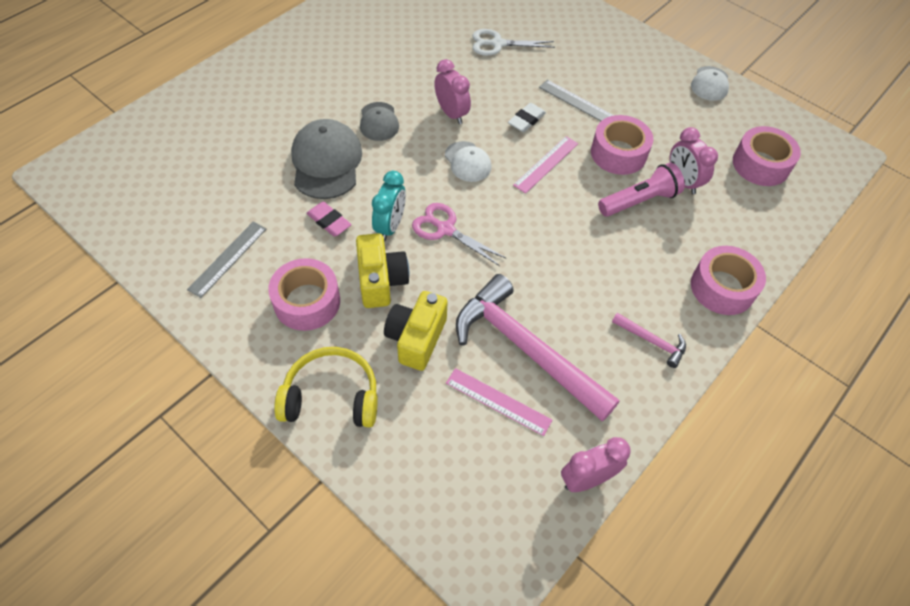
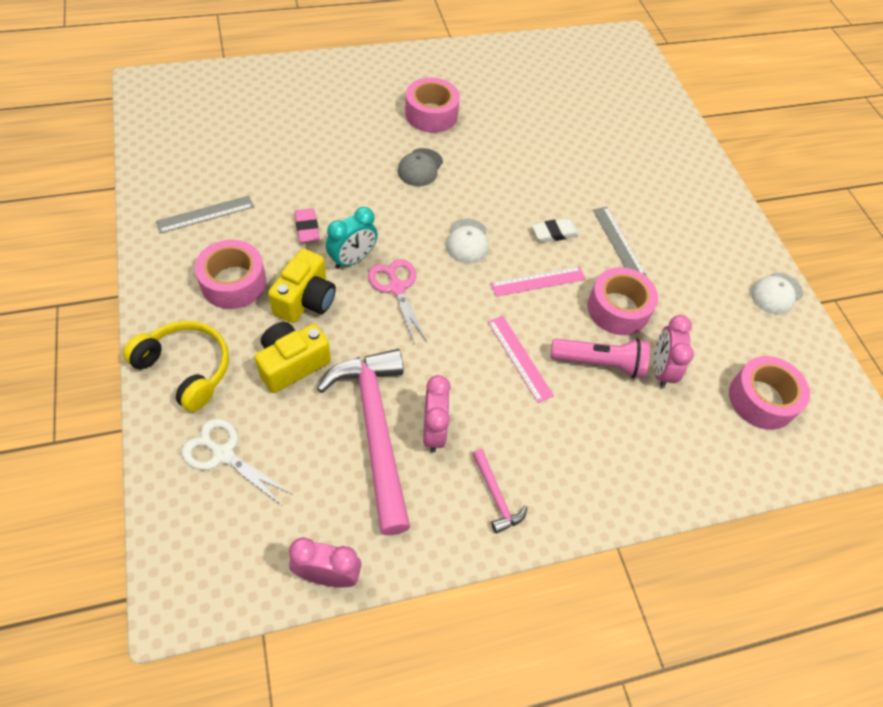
camera: 30 degrees right, 0 degrees up
grey cap [291,119,362,199] -> none
pink clock [434,59,471,124] -> pink clock moved to [423,375,451,452]
pink ruler [446,368,552,436] -> pink ruler moved to [488,316,554,403]
white scissors [472,29,555,56] -> white scissors moved to [182,418,293,505]
pink tape [691,246,766,315] -> pink tape moved to [405,77,460,133]

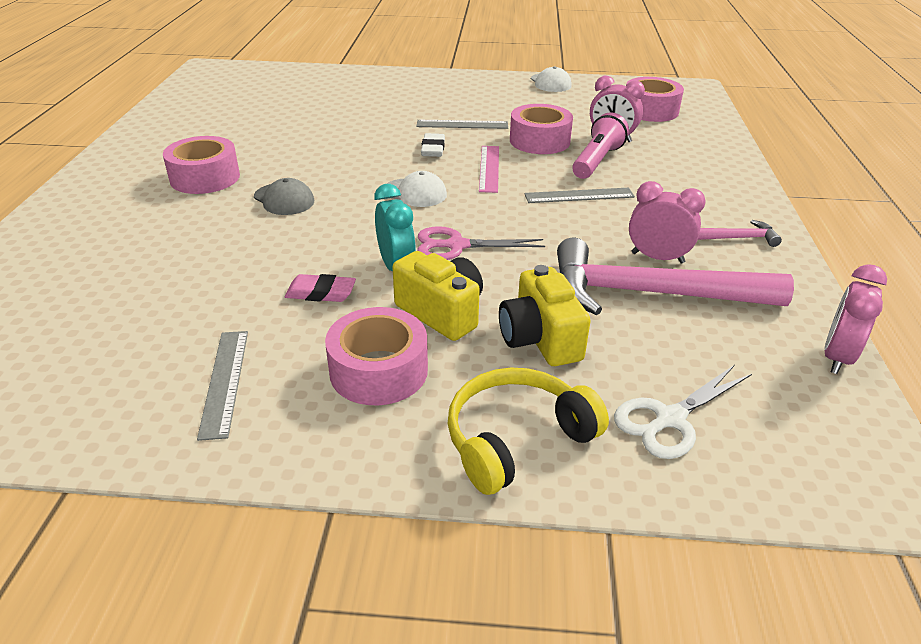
camera: 65 degrees left, 20 degrees down
pink ruler [488,316,554,403] -> grey ruler [524,188,635,203]

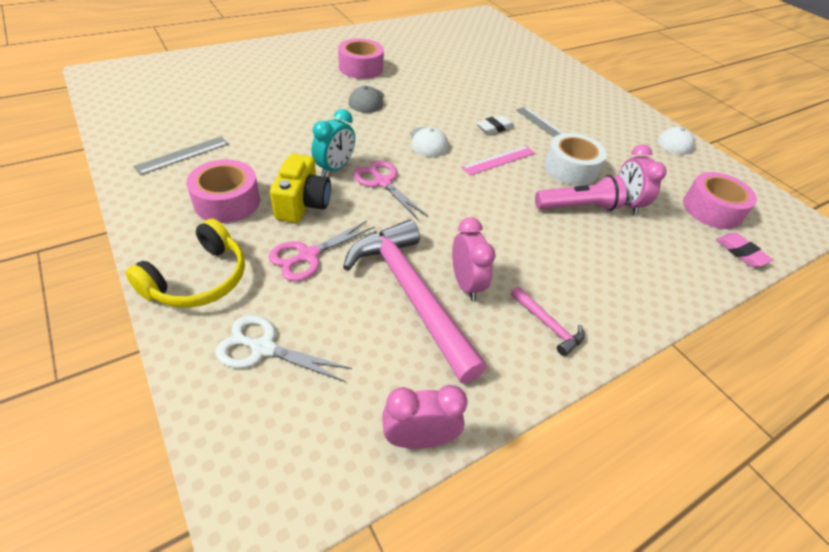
camera: 50 degrees right, 10 degrees up
pink eraser [284,274,356,302] -> pink eraser moved to [716,233,773,267]
yellow headphones [448,368,609,495] -> yellow headphones turned 105 degrees clockwise [125,219,245,308]
yellow camera [499,265,591,366] -> pink scissors [269,221,375,281]
pink tape [510,104,573,154] -> white tape [544,133,607,186]
grey ruler [524,188,635,203] -> none

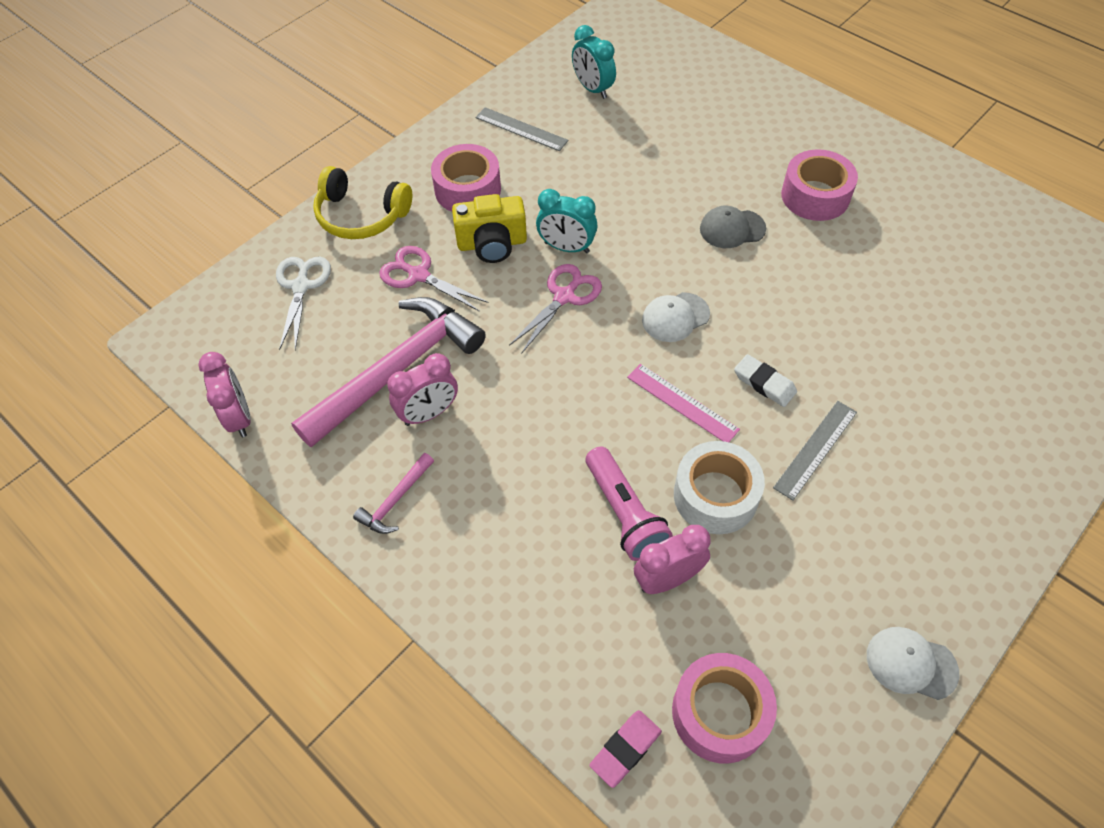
camera: 80 degrees right, 10 degrees up
none -> turquoise clock [572,25,616,99]

